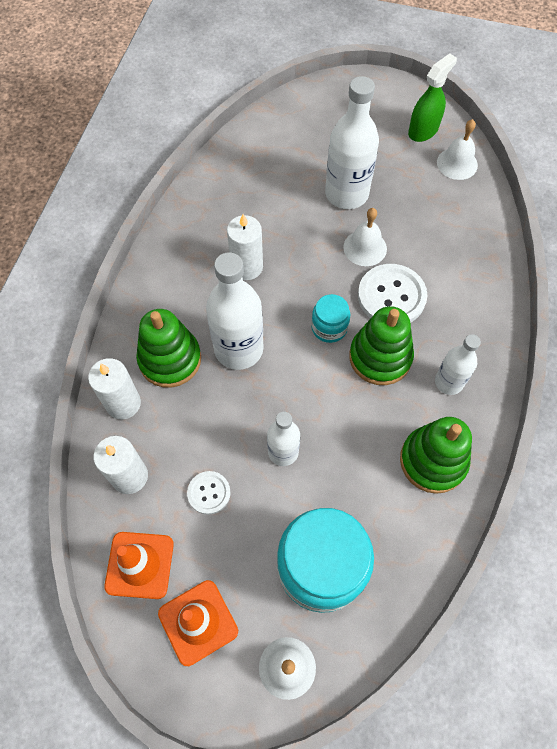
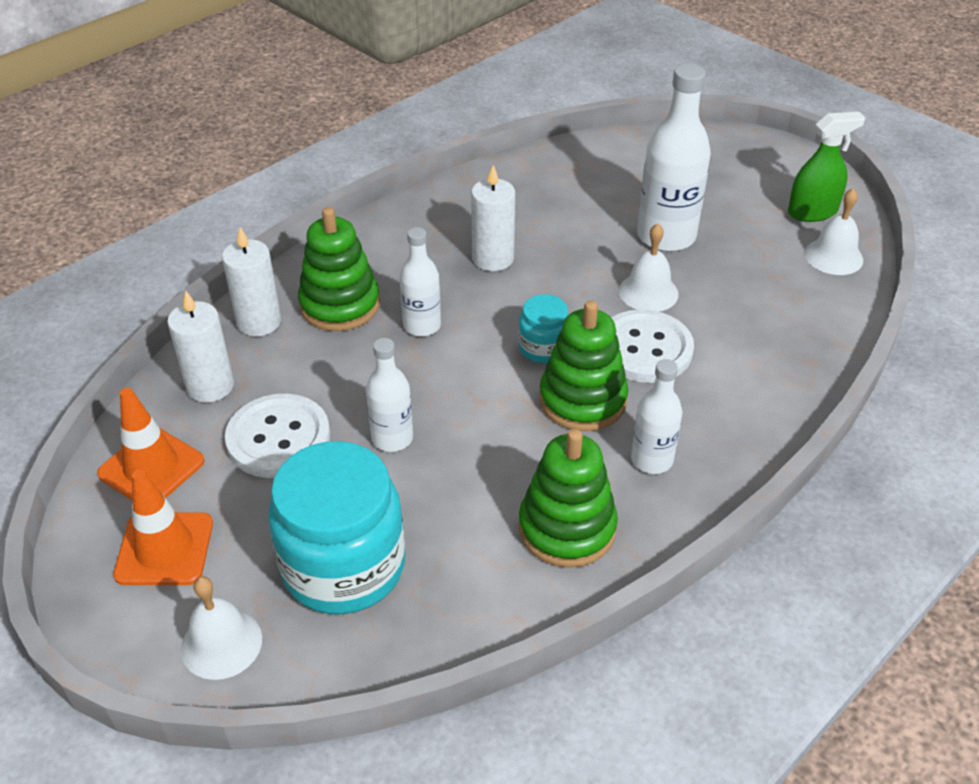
camera: 30 degrees right, 20 degrees down
white button [187,471,230,515] -> white button [225,394,330,478], size x1.81
white bottle [206,252,264,370] -> white bottle [400,227,441,337], size x0.58

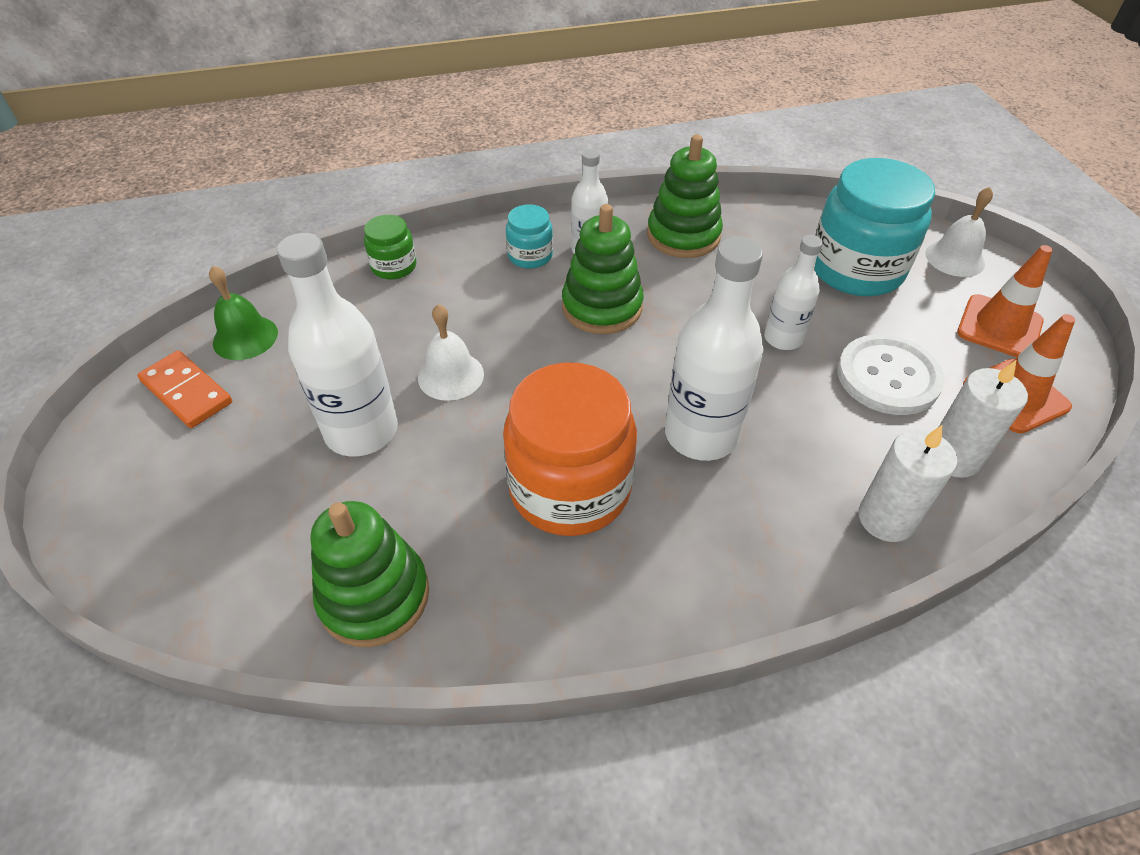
camera: 150 degrees left, 5 degrees up
green stacking toy [298,207,380,331] -> green stacking toy moved to [311,501,429,647]
white bottle [400,227,441,337] -> white bottle [665,237,763,461], size x1.71
white candle [471,165,515,271] -> orange jar [503,362,637,536]
turquoise jar [518,294,569,363] -> turquoise jar moved to [506,204,553,269]
white button [611,309,694,383] -> none
green spray bottle [788,112,865,222] -> orange domino [137,350,232,428]
white bell [805,188,863,275] -> green bell [209,266,278,360]
none -> green jar [364,215,416,280]

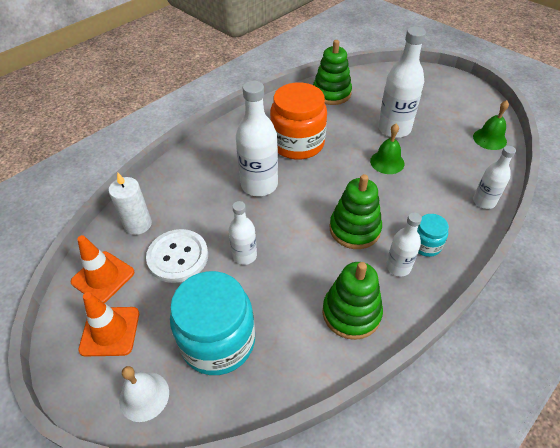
camera: 150 degrees right, 0 degrees up
orange domino [137,350,232,428] -> none
green jar [364,215,416,280] -> white bottle [473,146,516,209]
white bell [418,304,484,401] -> green bell [370,124,405,174]
white candle [859,425,958,542] -> none

